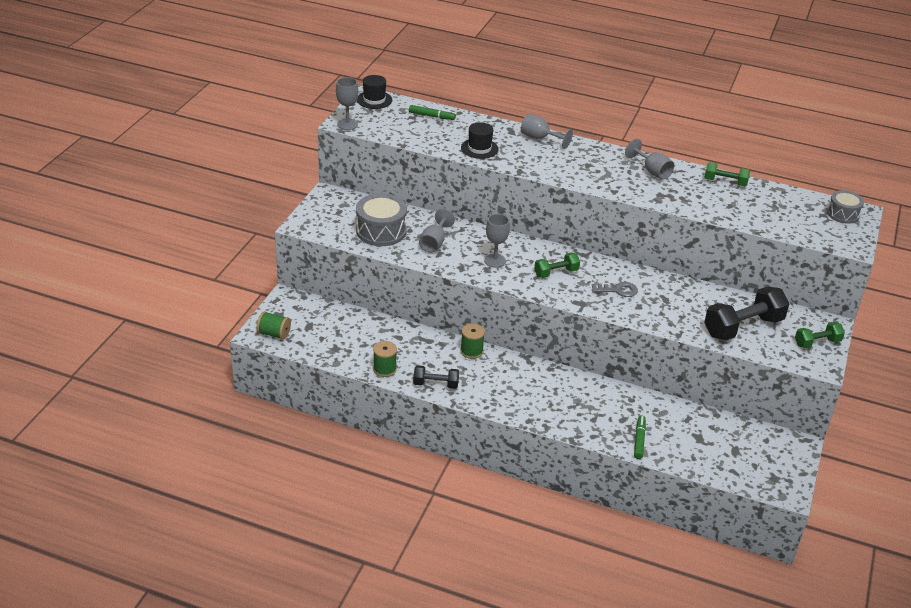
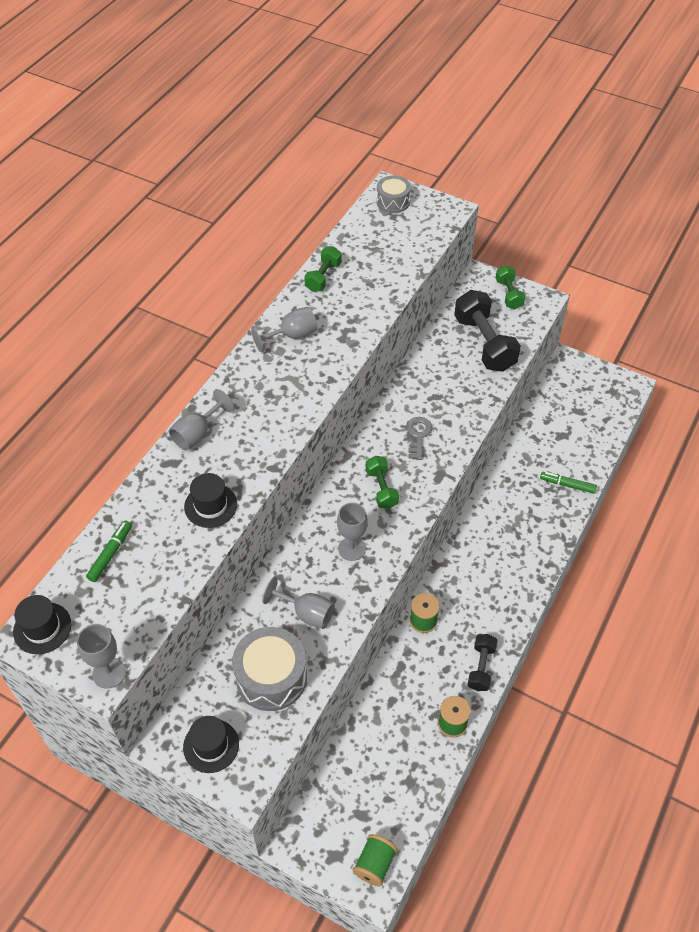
camera: 80 degrees left, 15 degrees up
none -> black hat [183,716,239,773]

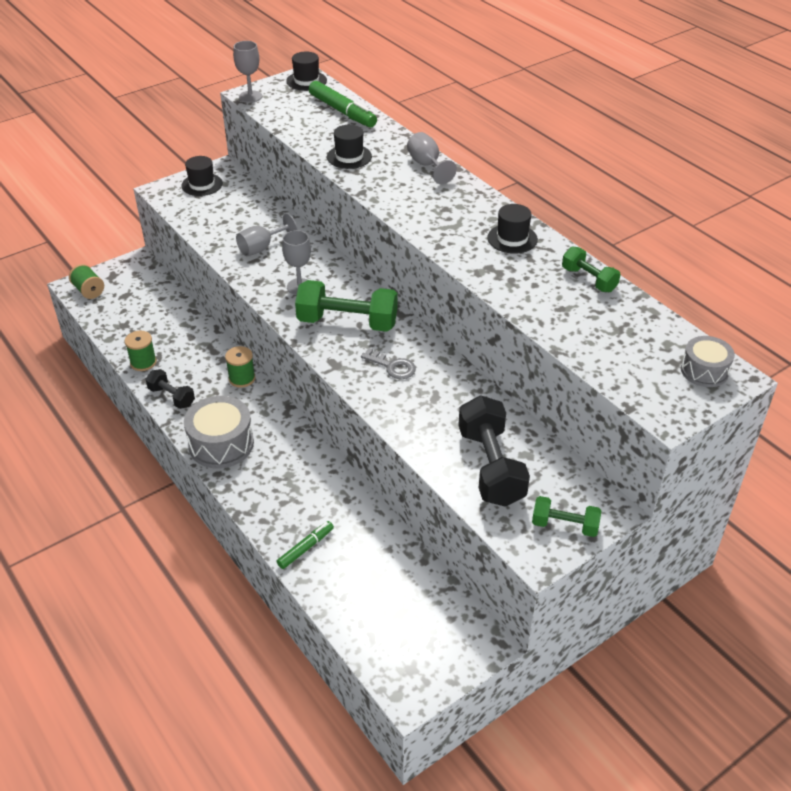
camera: 115 degrees right, 10 degrees down
green marker [86,521,132,582] -> green marker [309,81,377,127], size x1.69
grey drum [232,627,307,711] -> grey drum moved to [184,396,254,468]
grey goblet [251,307,318,353] -> black hat [487,204,538,254]
green dumbbell [366,456,399,509] -> green dumbbell [295,280,398,332], size x1.81
black dumbbell [454,290,521,372] -> black dumbbell turned 75 degrees clockwise [458,395,530,507]

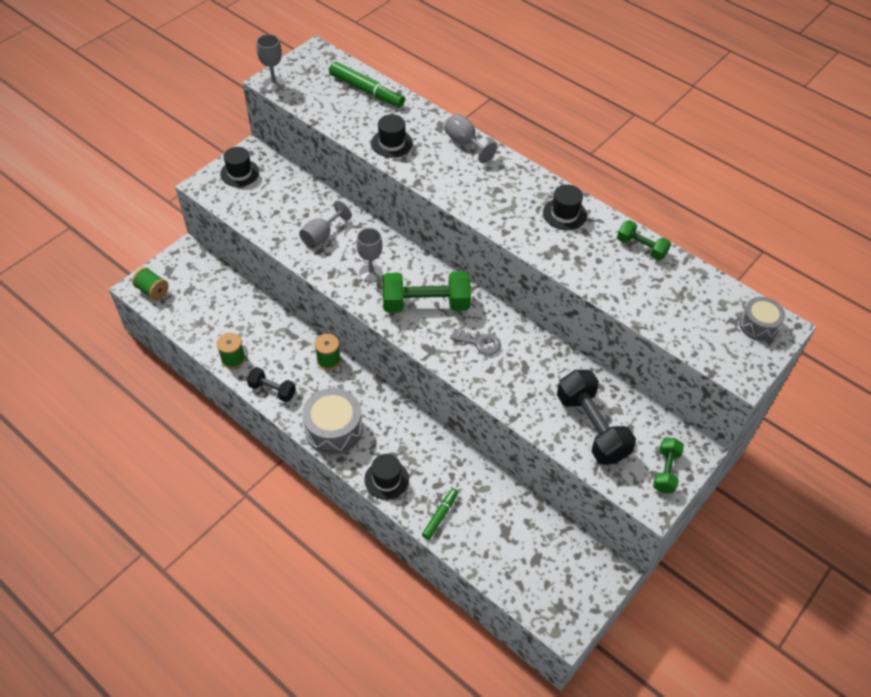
camera: 15 degrees left, 10 degrees up
black hat [286,51,327,91] -> black hat moved to [365,454,409,500]
green dumbbell [532,496,601,537] -> green dumbbell turned 75 degrees counterclockwise [653,438,684,493]

